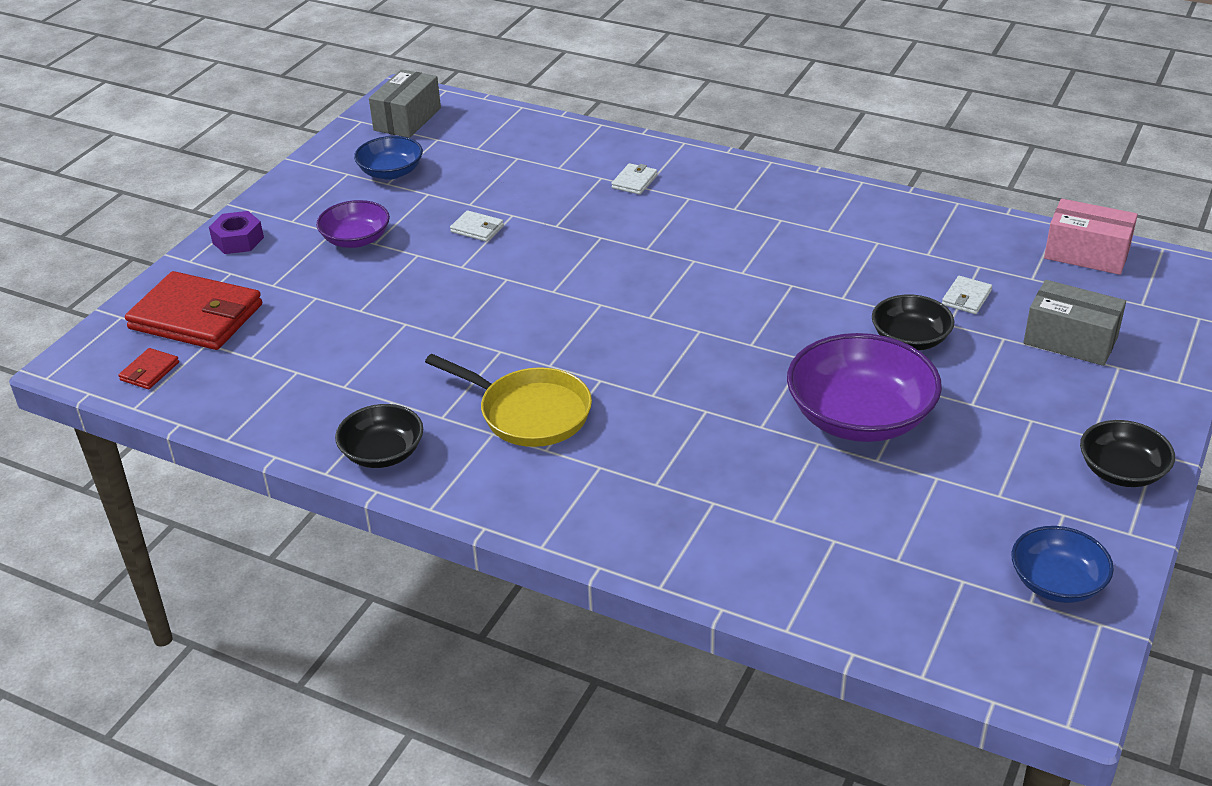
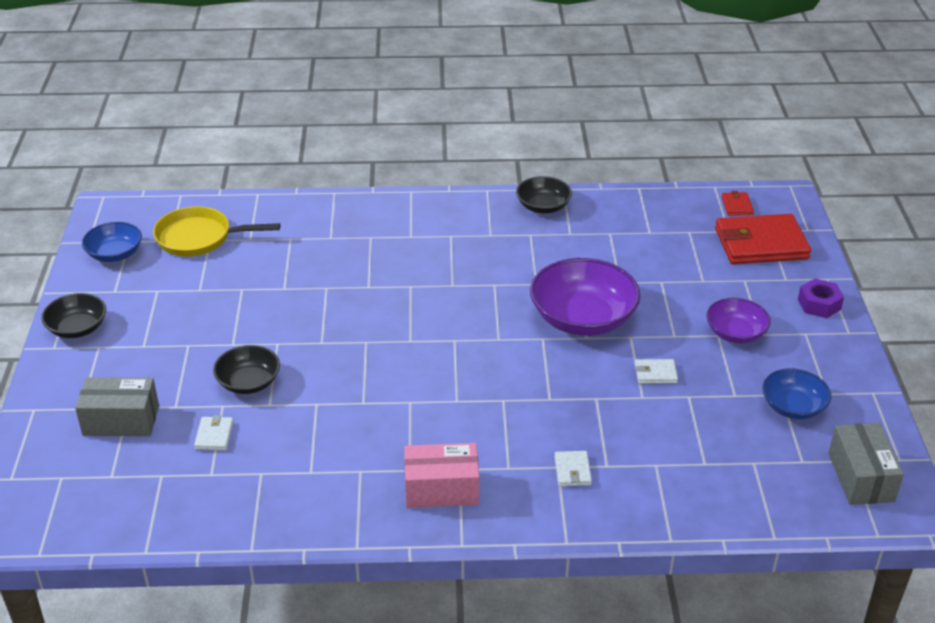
camera: 150 degrees right, 0 degrees up
yellow pan [425,354,592,447] -> yellow pan moved to [153,206,280,257]
purple bowl [787,333,942,442] -> purple bowl moved to [530,258,641,336]
pink box [1044,199,1138,275] -> pink box moved to [404,443,479,508]

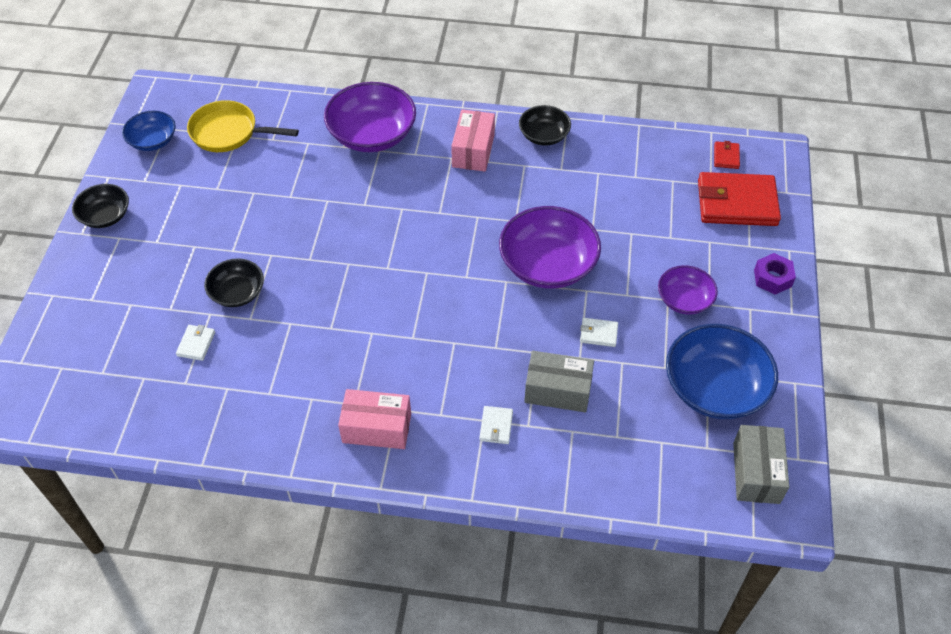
camera: 10 degrees right, 15 degrees up
grey box [75,377,159,436] -> grey box moved to [524,351,594,412]
blue bowl [762,369,831,419] -> blue bowl [666,324,778,419], size x1.75
none -> purple bowl [324,82,416,152]
none -> pink box [451,109,495,172]

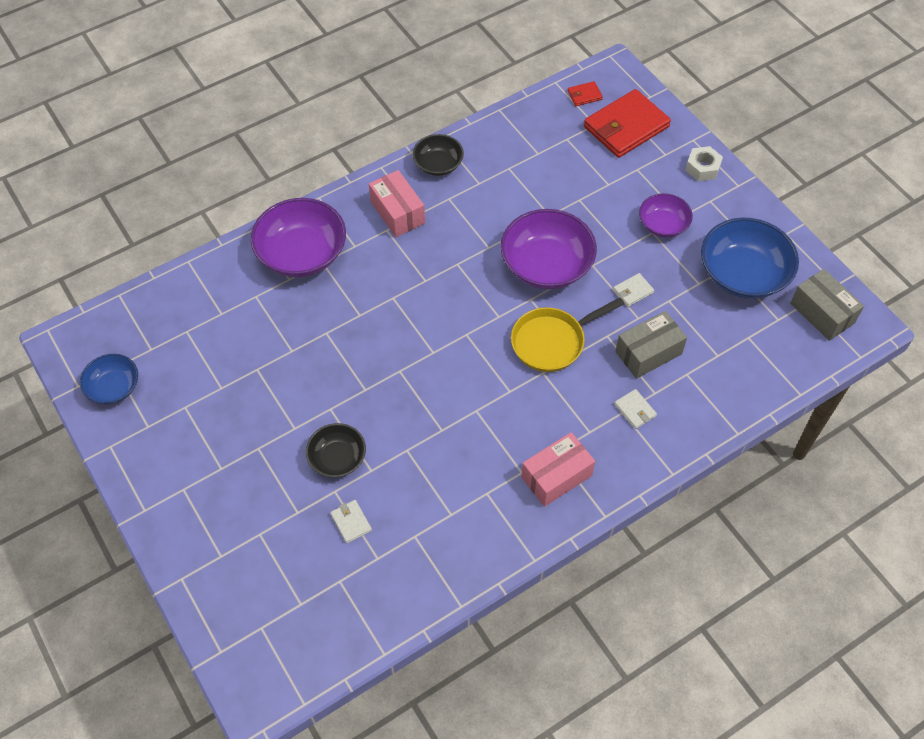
camera: 40 degrees left, 5 degrees up
black bowl [72,184,129,228] -> none
yellow pan [187,100,299,152] -> yellow pan moved to [511,297,625,372]
red wallet [714,141,740,169] -> red wallet turned 75 degrees counterclockwise [568,81,603,106]
purple nut [754,253,796,295] -> white nut [685,146,723,181]

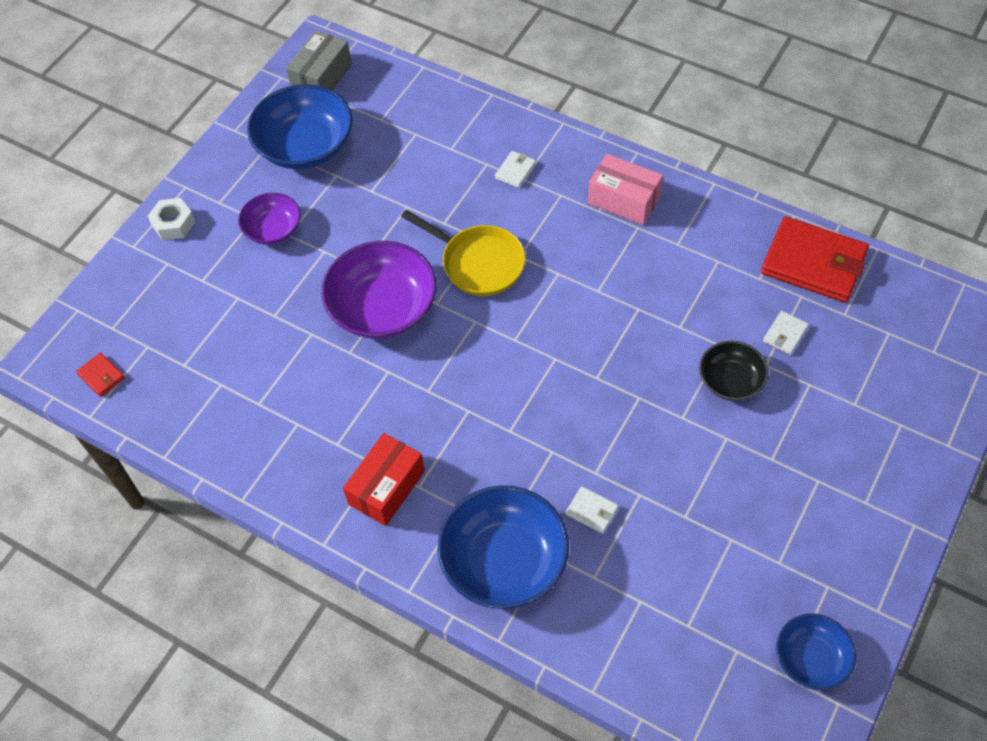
camera: 115 degrees left, 0 degrees up
purple bowl [251,198,346,277] -> blue bowl [437,485,569,609]
pink box [369,170,425,237] -> red box [343,433,425,526]
black bowl [412,134,464,176] -> none
red wallet [584,89,671,158] -> red wallet moved to [761,216,869,303]
white wallet [613,273,654,307] -> white wallet moved to [566,486,619,534]
grey box [615,311,687,379] -> none

